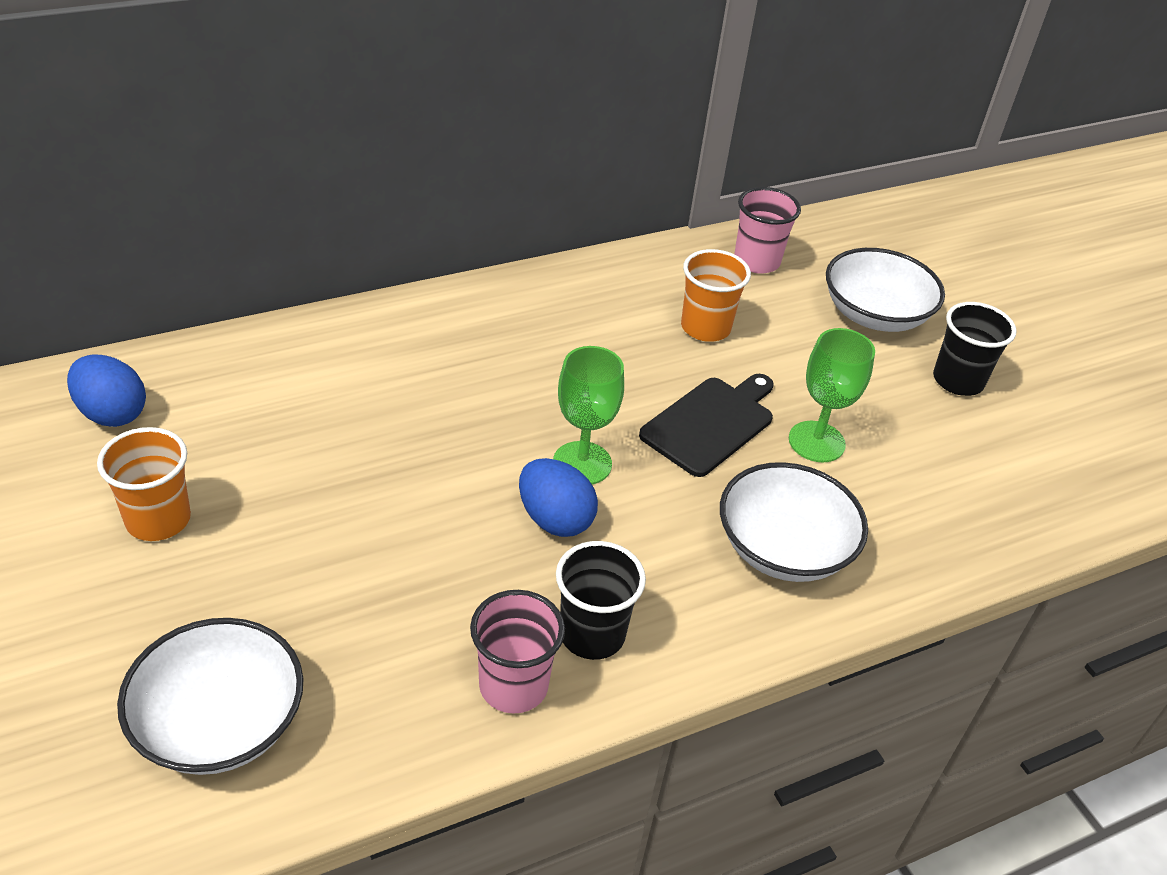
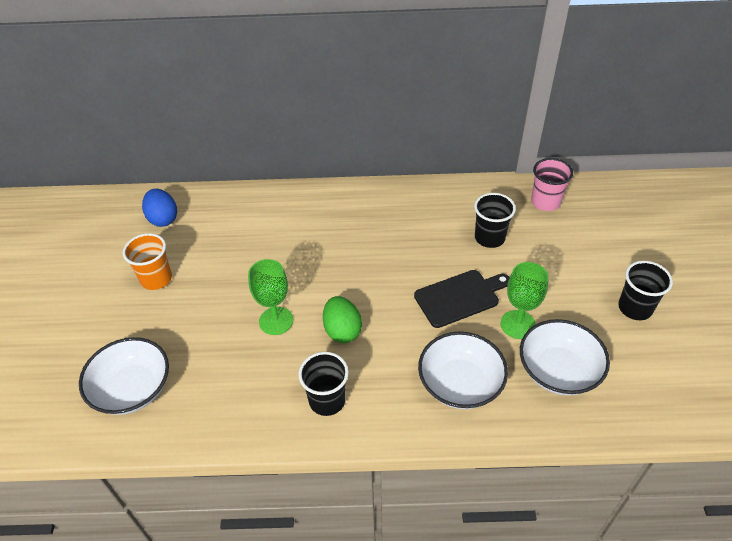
camera: 30 degrees right, 5 degrees up
pink cup [470,590,565,714] -> none
blue egg [519,458,598,537] -> green egg [323,296,362,343]
green goblet [553,346,624,485] -> green goblet moved to [248,259,293,335]
orange cup [681,249,751,342] -> black cup [474,193,516,248]
white bowl [826,248,945,332] -> white bowl moved to [520,319,610,396]

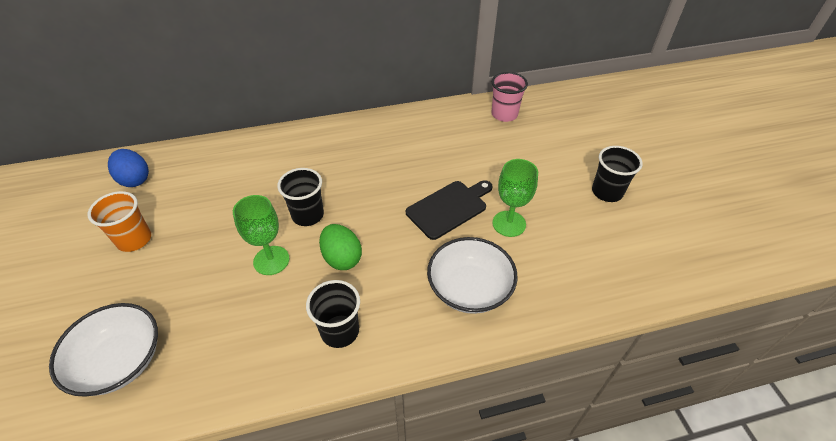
camera: 15 degrees left, 0 degrees up
black cup [474,193,516,248] -> black cup moved to [277,168,324,226]
white bowl [520,319,610,396] -> none

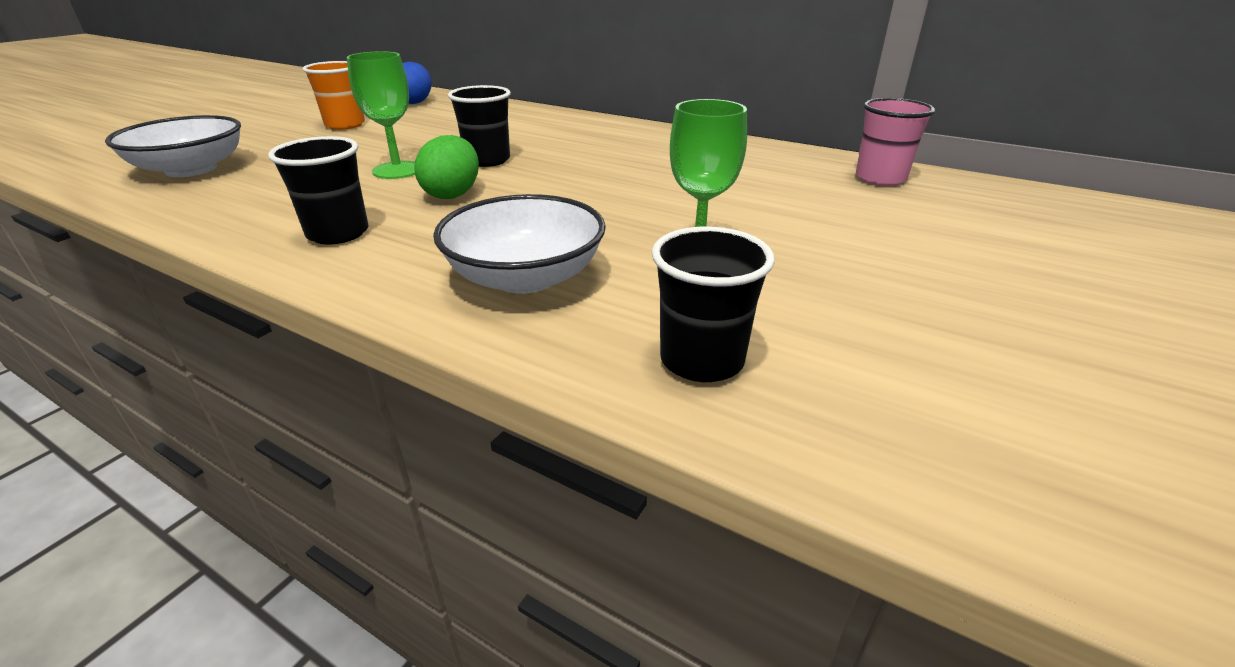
camera: 45 degrees right, 15 degrees down
black cutting board [406,180,493,240] -> none
black cup [592,146,643,202] -> black cup moved to [652,226,775,382]

